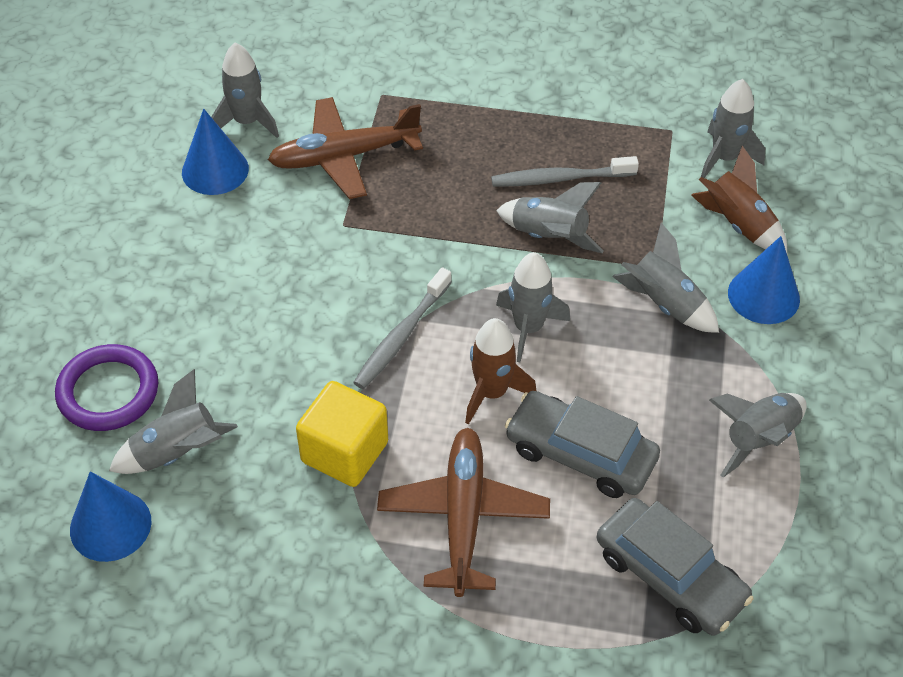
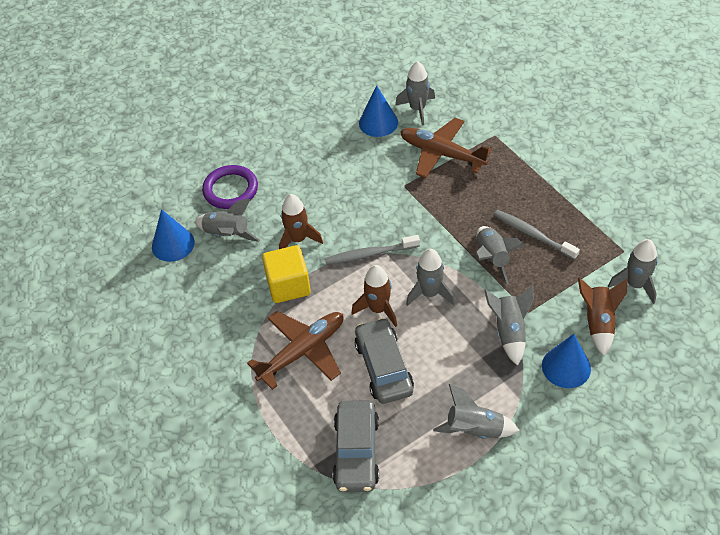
camera: 50 degrees right, 0 degrees up
none -> brown rocket [279,194,323,249]

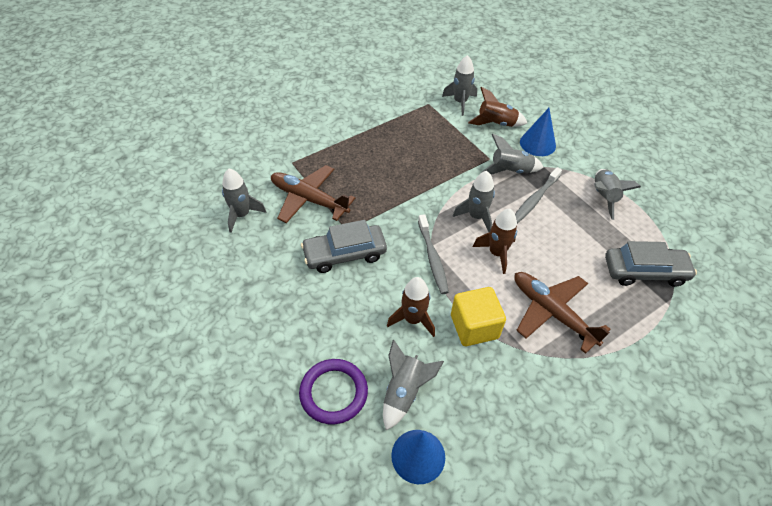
camera: 95 degrees left, 0 degrees up
grey car [355,318,414,404] -> grey car moved to [301,220,387,273]
blue cone [359,85,398,137] -> none
brown plane [400,118,492,178] -> brown plane turned 90 degrees clockwise [271,165,355,223]
grey rocket [476,226,525,285] -> none
grey toothbrush [494,210,580,260] -> grey toothbrush moved to [515,167,562,224]

